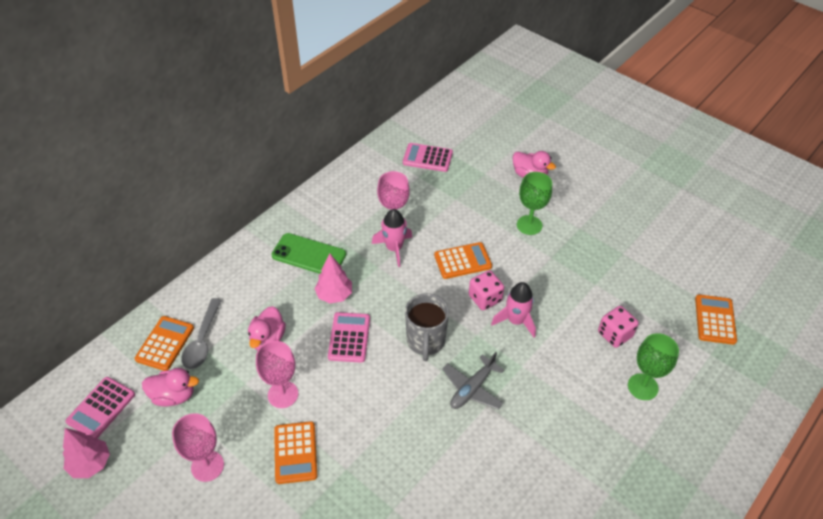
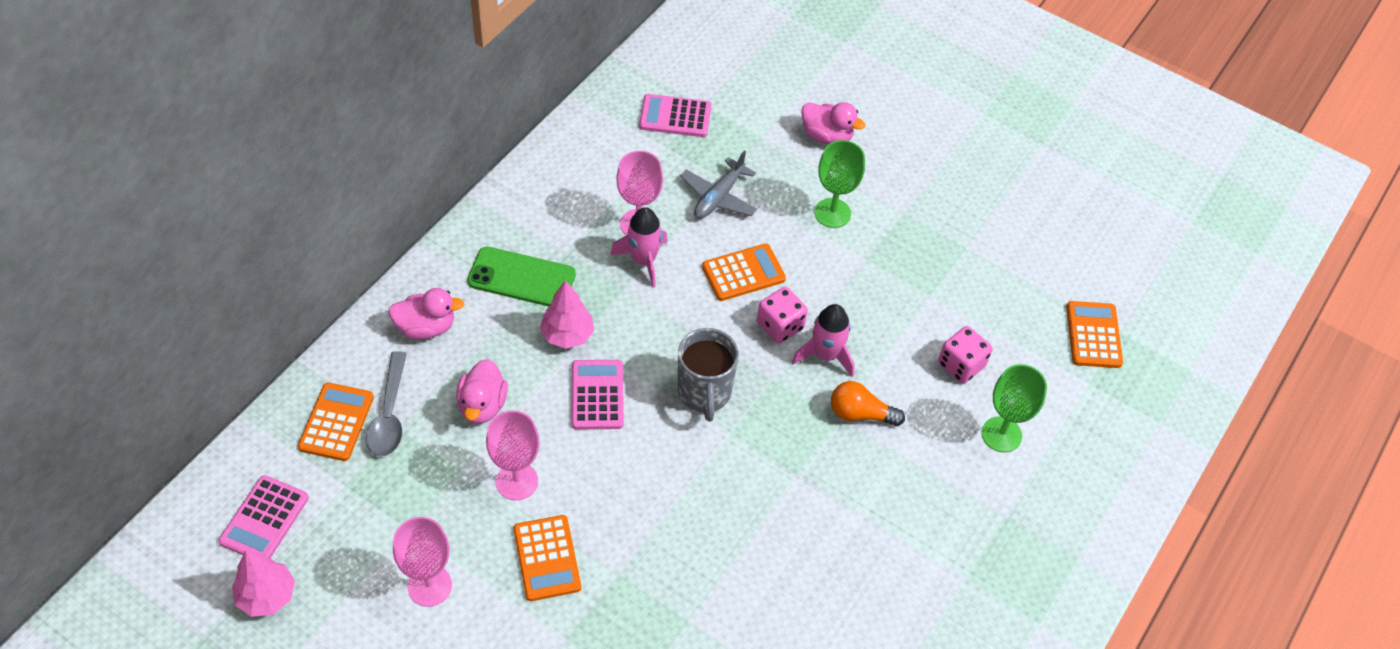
camera: 10 degrees left, 5 degrees up
pink duck [142,368,199,407] -> pink duck moved to [388,288,464,339]
grey plane [442,352,504,410] -> grey plane moved to [680,151,757,219]
none -> orange light bulb [831,381,905,426]

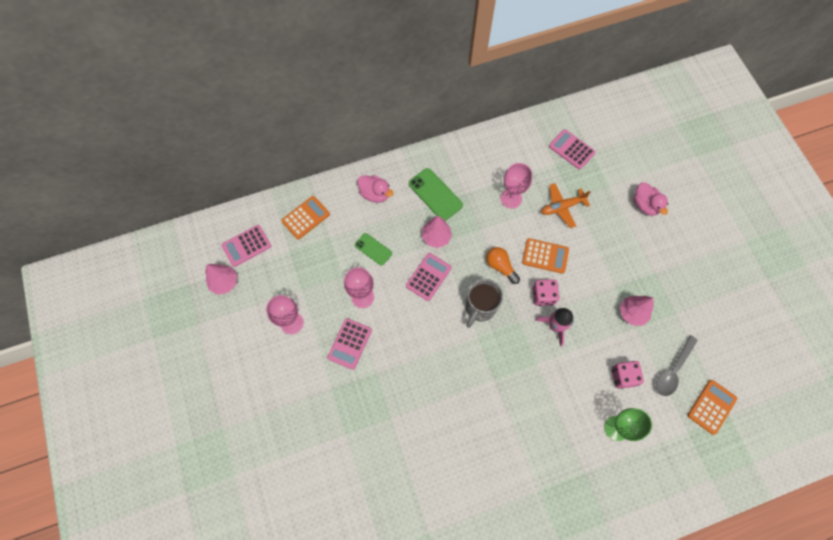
camera: 40 degrees right, 15 degrees up
grey spoon [366,351,407,457] -> grey spoon moved to [656,335,698,396]
pink duck [456,359,508,424] -> green phone [355,233,392,266]
orange calculator [514,515,581,601] -> pink calculator [327,318,372,370]
pink rocket [610,207,668,288] -> none
grey plane [680,151,757,219] -> orange plane [541,183,591,228]
green goblet [814,140,865,228] -> none
orange light bulb [831,381,905,426] -> orange light bulb moved to [486,247,520,284]
none -> pink tree [620,295,654,326]

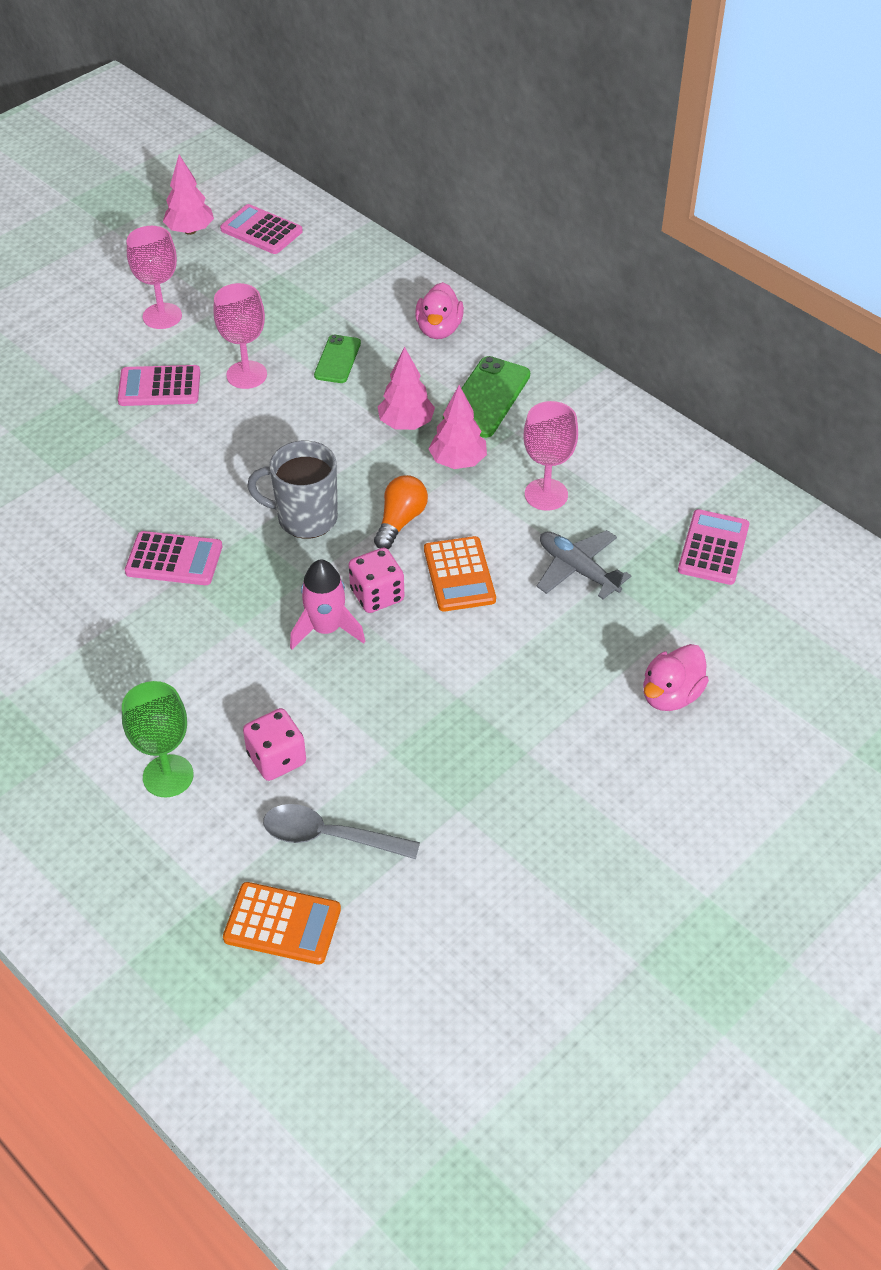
camera: 65 degrees right, 20 degrees down
orange calculator [281,196,330,239] -> none
pink calculator [406,253,452,301] -> pink calculator moved to [125,531,222,585]
orange plane [541,183,591,228] -> grey plane [537,530,631,599]
pink tree [620,295,654,326] -> pink tree moved to [429,385,487,469]

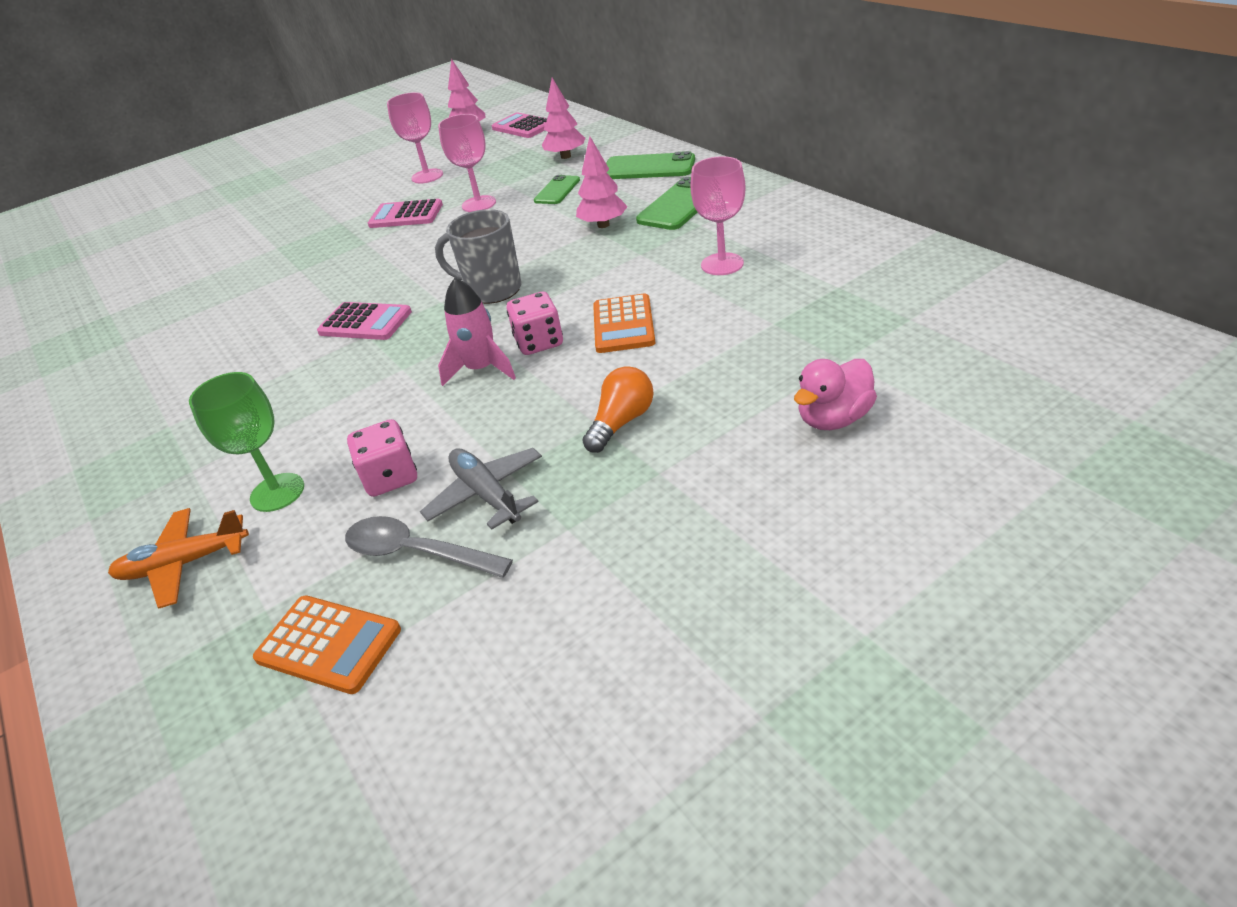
camera: 15 degrees right, 10 degrees down
orange light bulb [374,475,428,549] -> orange light bulb moved to [582,366,654,453]
pink duck [415,282,464,339] -> green phone [606,151,695,179]
pink tree [429,385,487,469] -> pink tree moved to [542,78,585,159]
grey plane [537,530,631,599] -> grey plane moved to [420,448,542,530]
pink calculator [678,509,749,585] -> none
none -> orange plane [108,508,249,609]

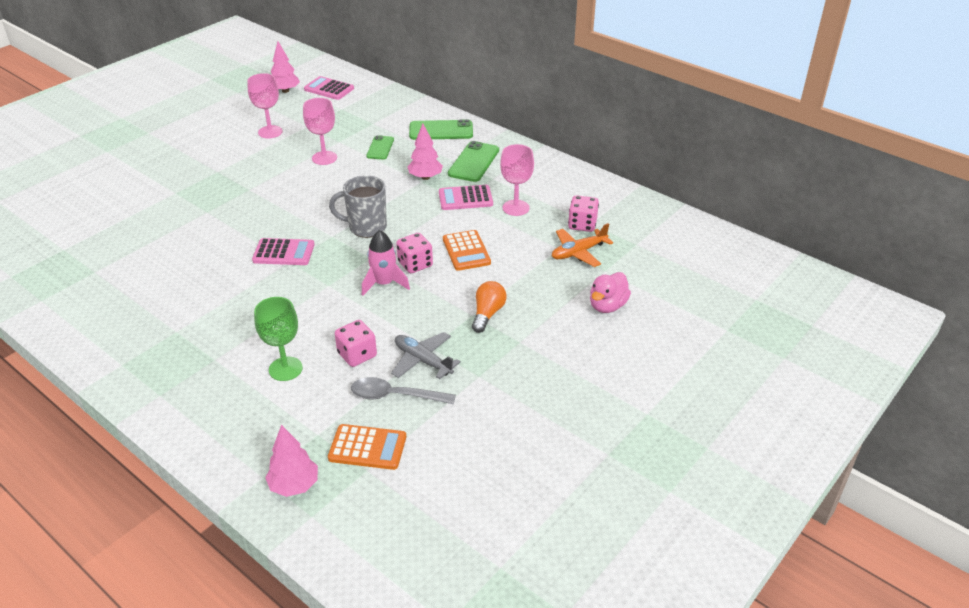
camera: 20 degrees left, 0 degrees up
orange plane [108,508,249,609] -> orange plane moved to [552,223,613,267]
pink calculator [368,199,443,228] -> pink calculator moved to [439,185,493,210]
pink tree [542,78,585,159] -> pink tree moved to [265,425,318,497]
none -> pink dice [568,195,599,232]

